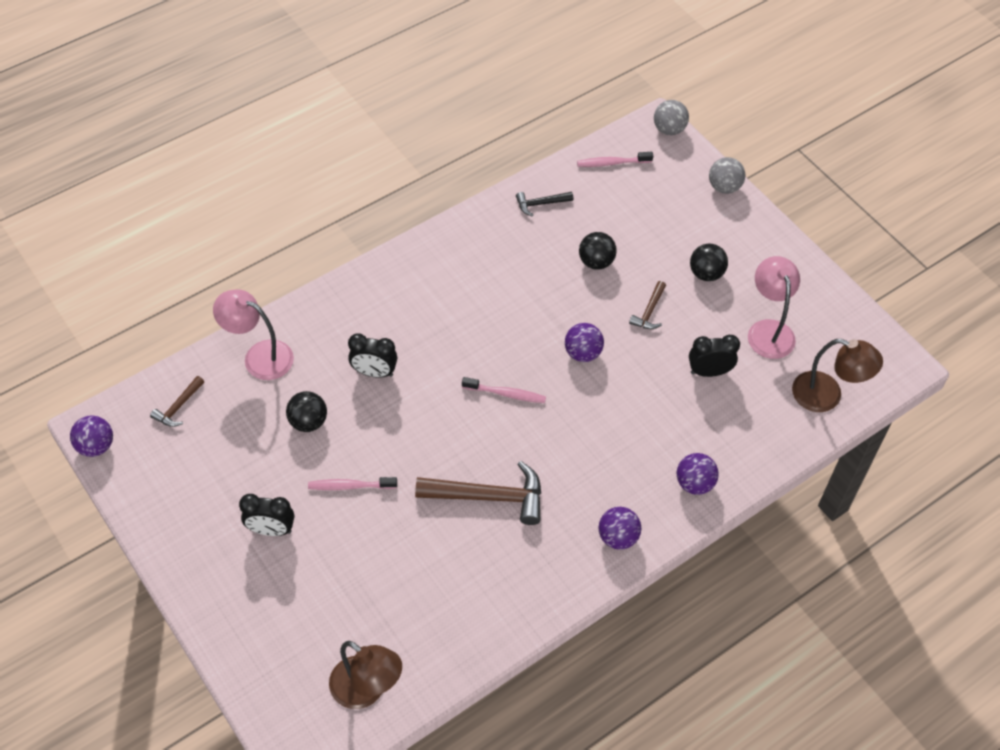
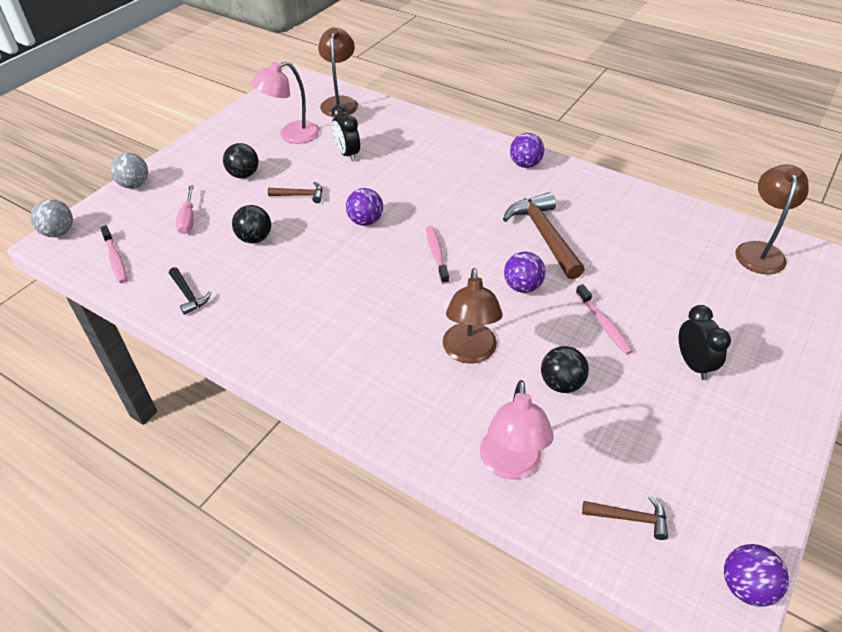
camera: 110 degrees left, 10 degrees down
black clock [348,334,397,378] -> brown lamp [443,268,503,364]
purple ball [677,453,719,495] -> purple ball moved to [504,252,546,293]
none -> pink screwdriver [176,185,194,234]

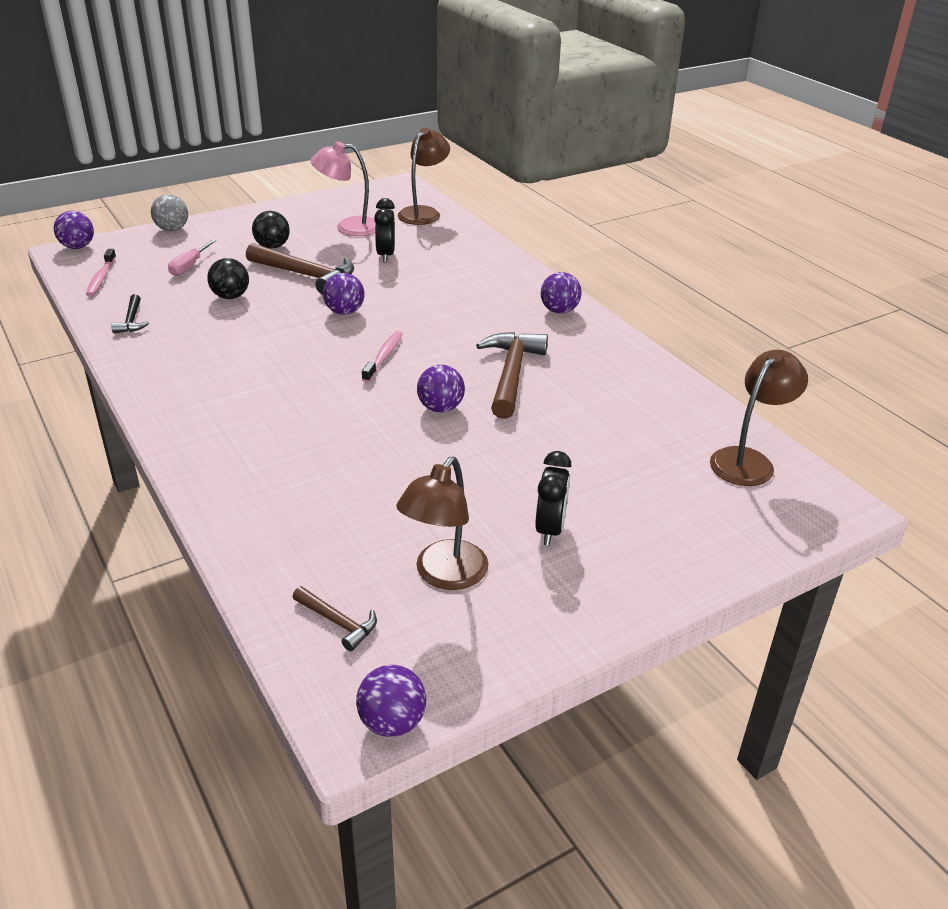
camera: 25 degrees right, 10 degrees down
grey ball [30,199,73,237] -> purple ball [54,211,94,249]
brown hammer [268,182,323,203] -> brown hammer [246,243,354,295], size x1.96
brown lamp [443,268,503,364] -> brown lamp moved to [396,457,488,590]
pink lamp [480,380,554,479] -> none
black ball [541,346,589,393] -> none
pink toothbrush [576,284,633,355] -> none

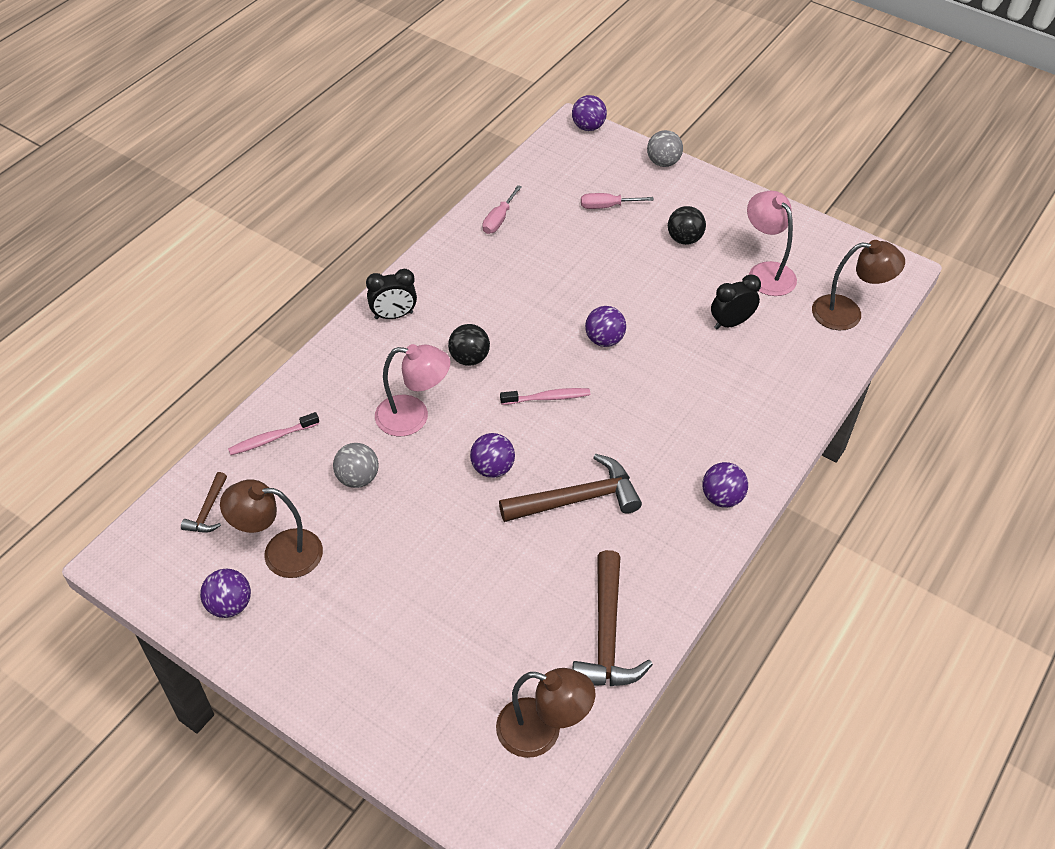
camera: 65 degrees right, 15 degrees up
pink toothbrush [86,249,116,296] -> pink toothbrush moved to [228,412,319,455]
black hammer [111,294,149,333] -> pink screwdriver [482,185,522,234]
black ball [207,258,249,299] -> black ball moved to [448,324,490,366]
brown hammer [246,243,354,295] -> brown hammer moved to [572,550,653,686]
purple ball [356,665,426,737] -> purple ball moved to [200,568,251,618]
black clock [535,451,571,545] -> black clock moved to [366,269,417,319]
none -> grey ball [333,443,379,488]
none -> pink lamp [375,344,450,436]

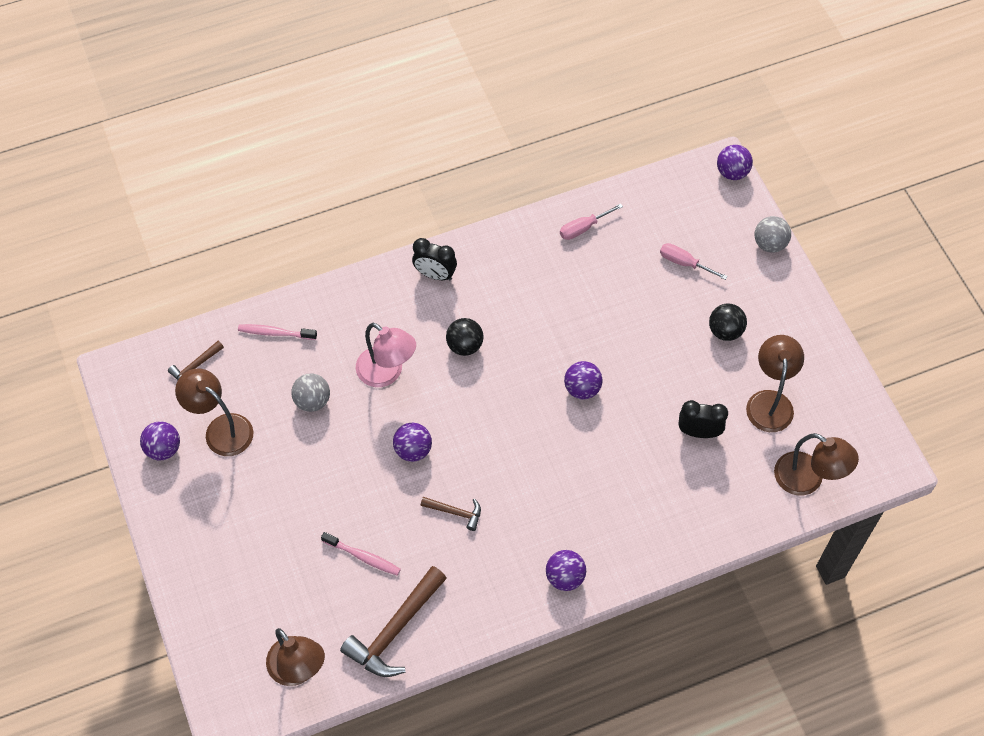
camera: 35 degrees right, 10 degrees up
brown hammer [499,453,642,522] -> brown hammer [421,497,481,531], size x0.51
pink toothbrush [500,388,590,405] -> pink toothbrush moved to [321,532,401,576]
pink lamp [747,191,797,296] -> brown lamp [746,335,804,432]

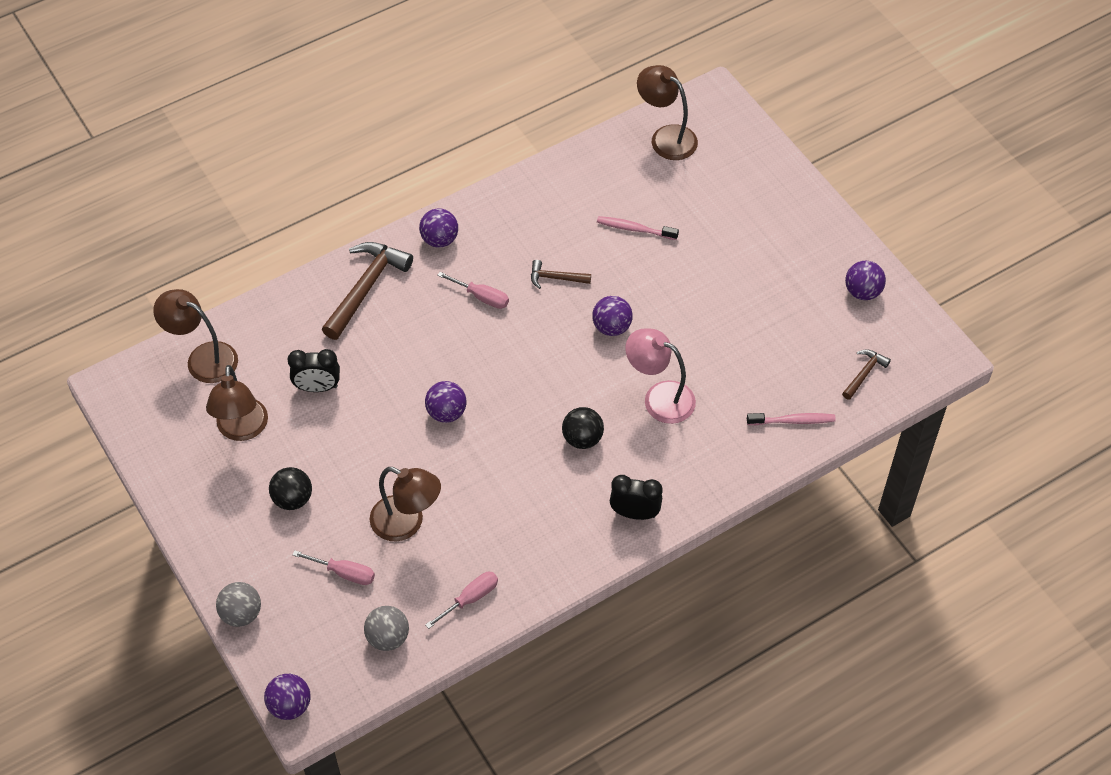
camera: 170 degrees right, 5 degrees down
brown lamp [175,369,253,456] -> brown lamp moved to [369,467,441,542]
grey ball [291,373,330,412] -> grey ball moved to [364,606,409,651]
brown hammer [340,566,447,677] -> brown hammer moved to [322,242,413,340]
none -> pink screwdriver [437,272,509,309]

